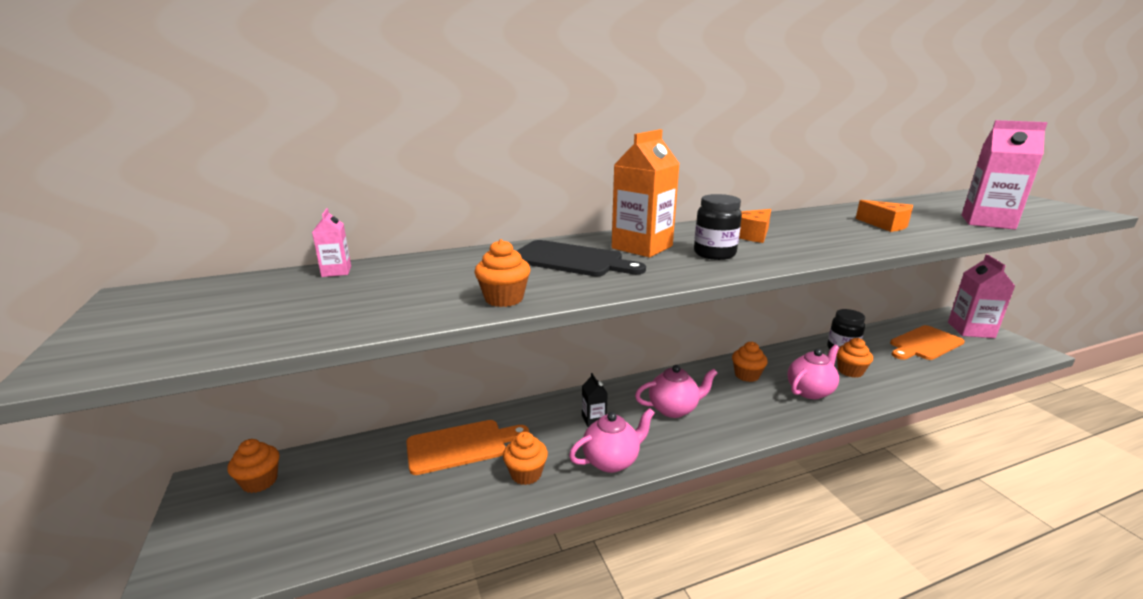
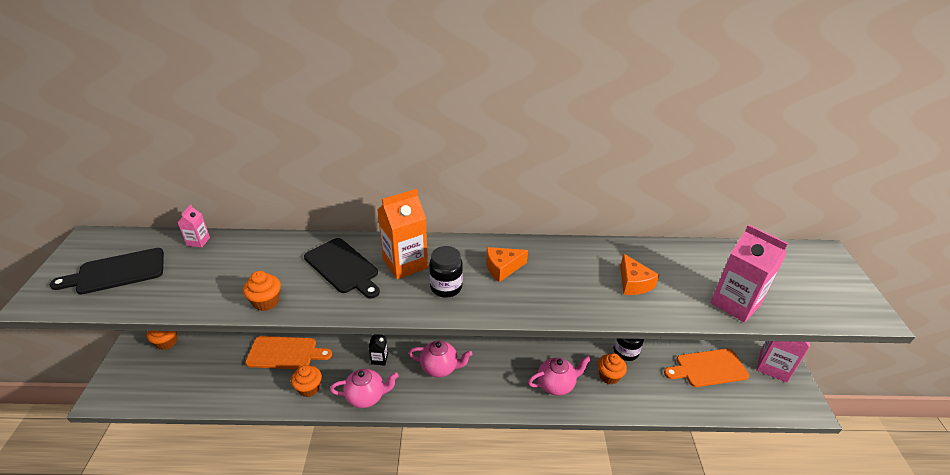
camera: 20 degrees right, 15 degrees up
orange cupcake [732,342,768,382] -> none
none -> black cutting board [50,248,164,294]

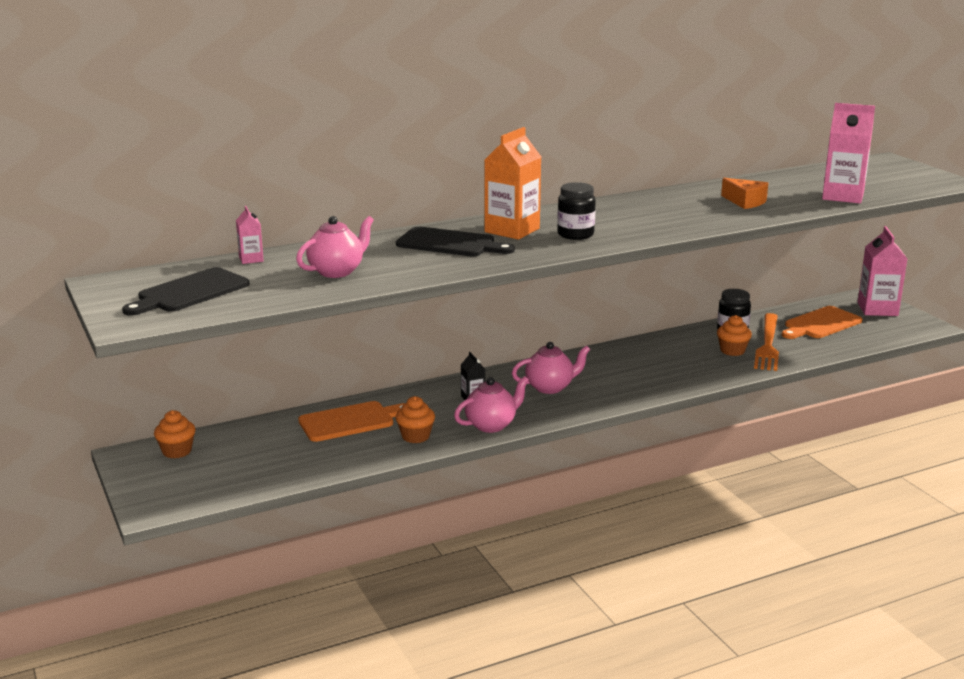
camera: 25 degrees left, 15 degrees down
orange cupcake [243,271,281,311] -> none
orange cheese [486,247,528,282] -> none
pink teapot [528,356,591,396] -> pink teapot moved to [296,216,374,278]
none -> orange fork [754,313,779,371]

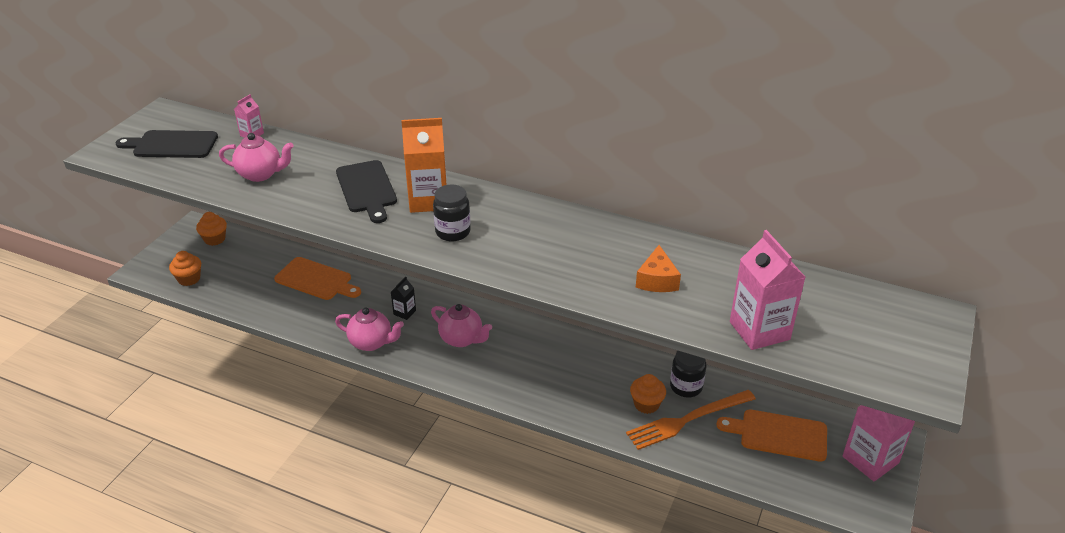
camera: 50 degrees right, 15 degrees up
orange cupcake [395,396,435,443] -> orange cupcake moved to [169,251,201,286]

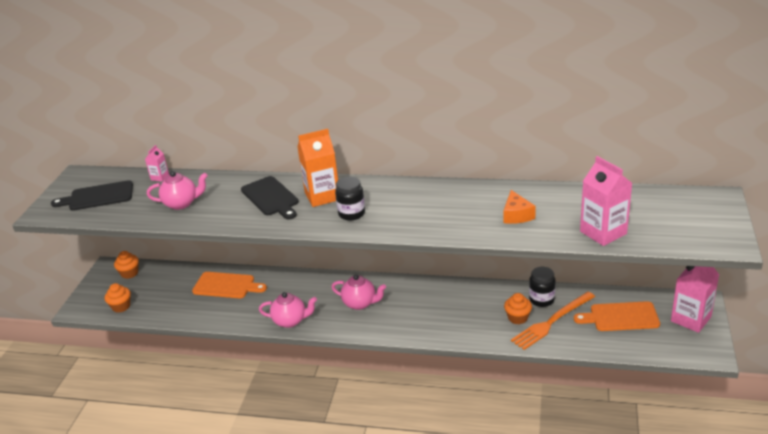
camera: 10 degrees left, 5 degrees down
black carton [391,277,416,320] -> none

